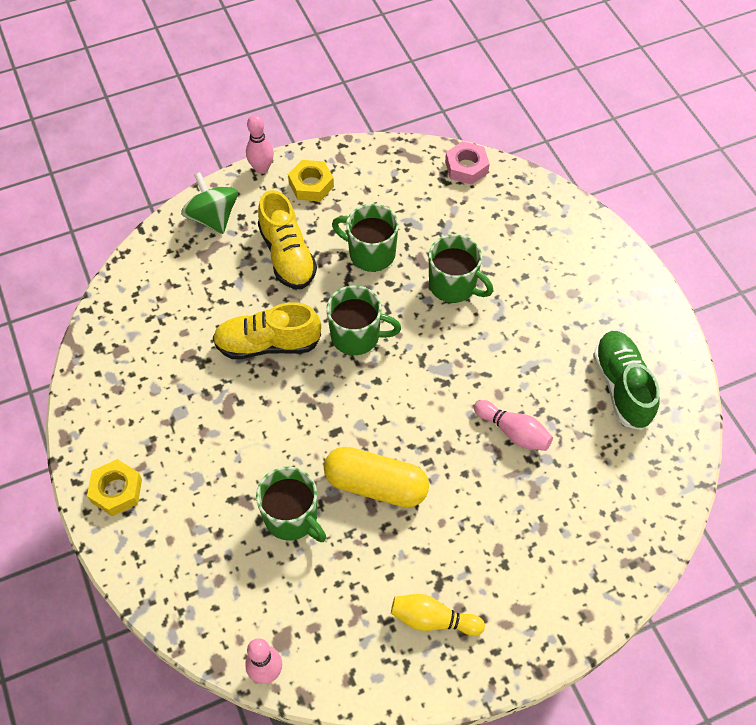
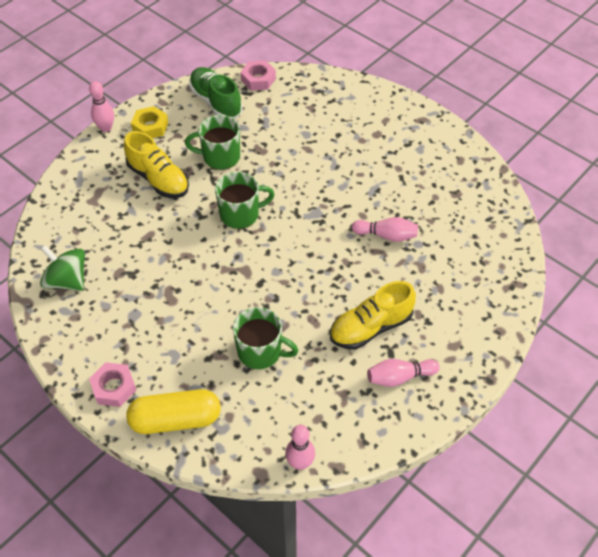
camera: 25 degrees left, 5 degrees down
yellow nut [87,459,142,516] -> pink nut [89,362,137,407]
green spinning top [181,172,238,234] -> green spinning top moved to [40,245,85,291]
yellow shoe [213,302,321,359] -> yellow shoe moved to [330,281,416,349]
yellow capsule [324,447,429,508] -> yellow capsule moved to [126,389,221,434]
yellow bowling pin [391,594,485,636] -> pink bowling pin [367,359,440,387]
green mug [429,234,493,303] -> none
green shoe [593,331,660,430] -> green shoe moved to [189,67,242,119]

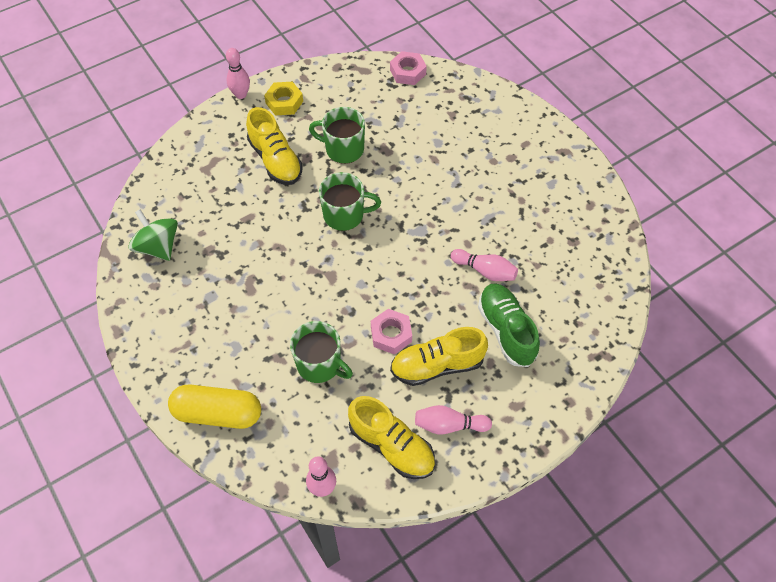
camera: 15 degrees right, 5 degrees up
pink nut [89,362,137,407] -> pink nut moved to [371,309,412,354]
green shoe [189,67,242,119] -> green shoe moved to [478,283,540,367]
none -> yellow shoe [348,396,435,479]

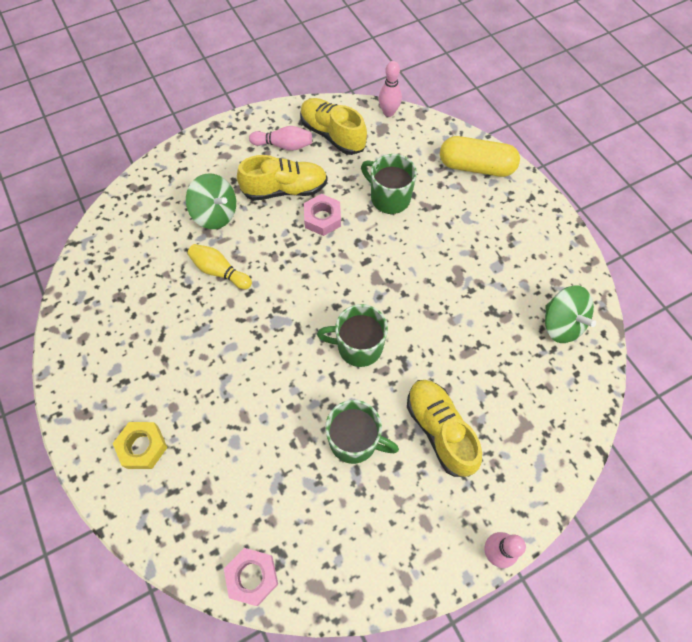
camera: 175 degrees left, 5 degrees up
yellow nut [264,82,303,115] -> yellow nut moved to [113,422,168,469]
pink bowling pin [451,249,518,281] -> yellow bowling pin [187,244,252,289]
green shoe [478,283,540,367] -> green spinning top [186,173,236,229]

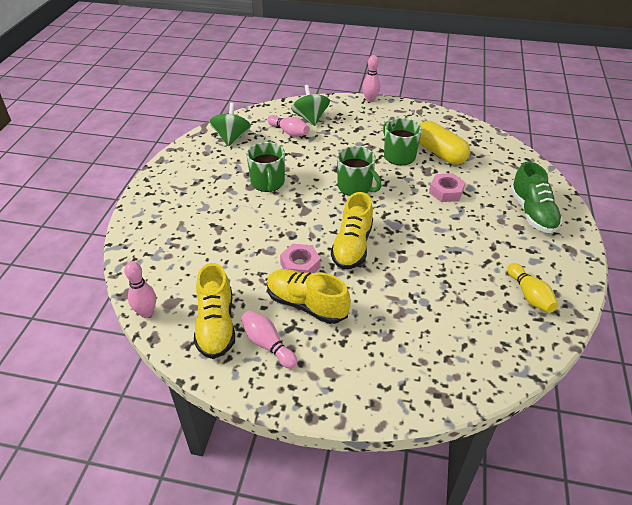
camera: 140 degrees left, 20 degrees down
yellow nut [113,422,168,469] -> green shoe [510,162,563,233]
green spinning top [186,173,236,229] -> green spinning top moved to [291,85,330,126]
yellow bowling pin [187,244,252,289] -> yellow bowling pin moved to [507,263,558,313]
pink nut [224,548,278,606] -> pink nut moved to [429,173,465,202]
green mug [361,154,417,214] -> green mug moved to [247,142,285,192]
yellow shoe [407,380,482,477] -> yellow shoe moved to [331,192,373,269]
yellow capsule [440,136,520,177] -> yellow capsule moved to [419,121,470,165]
none -> pink bowling pin [267,115,310,137]

